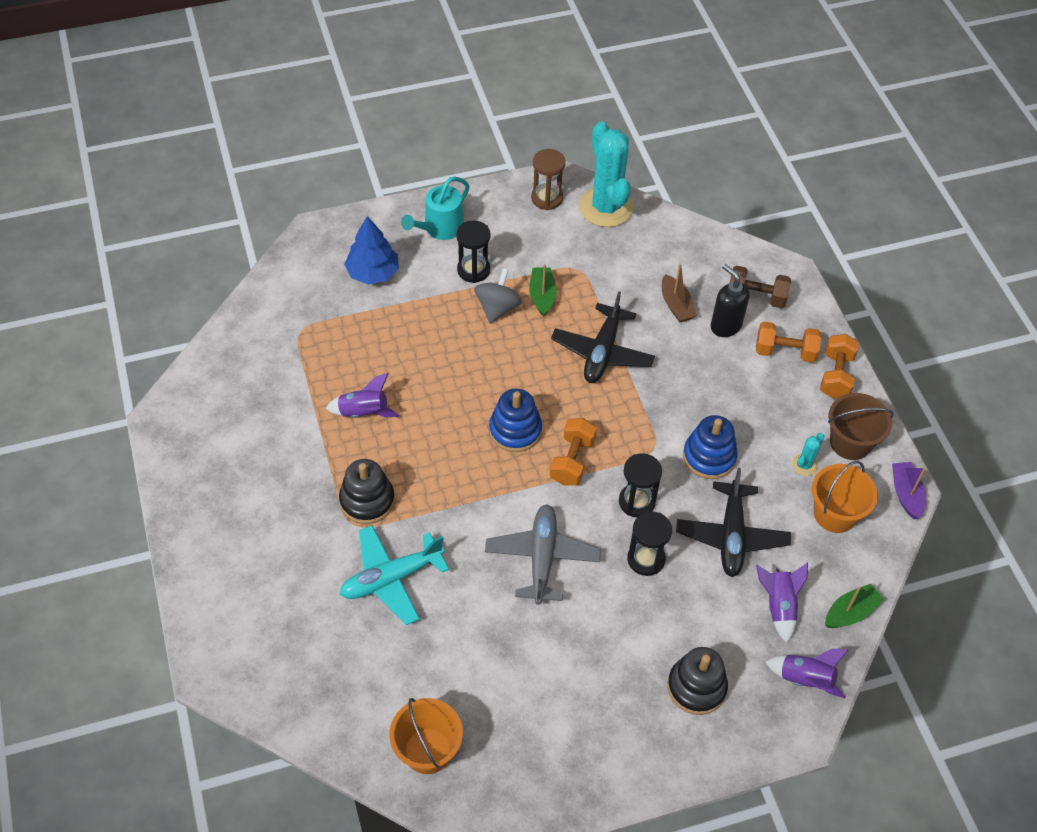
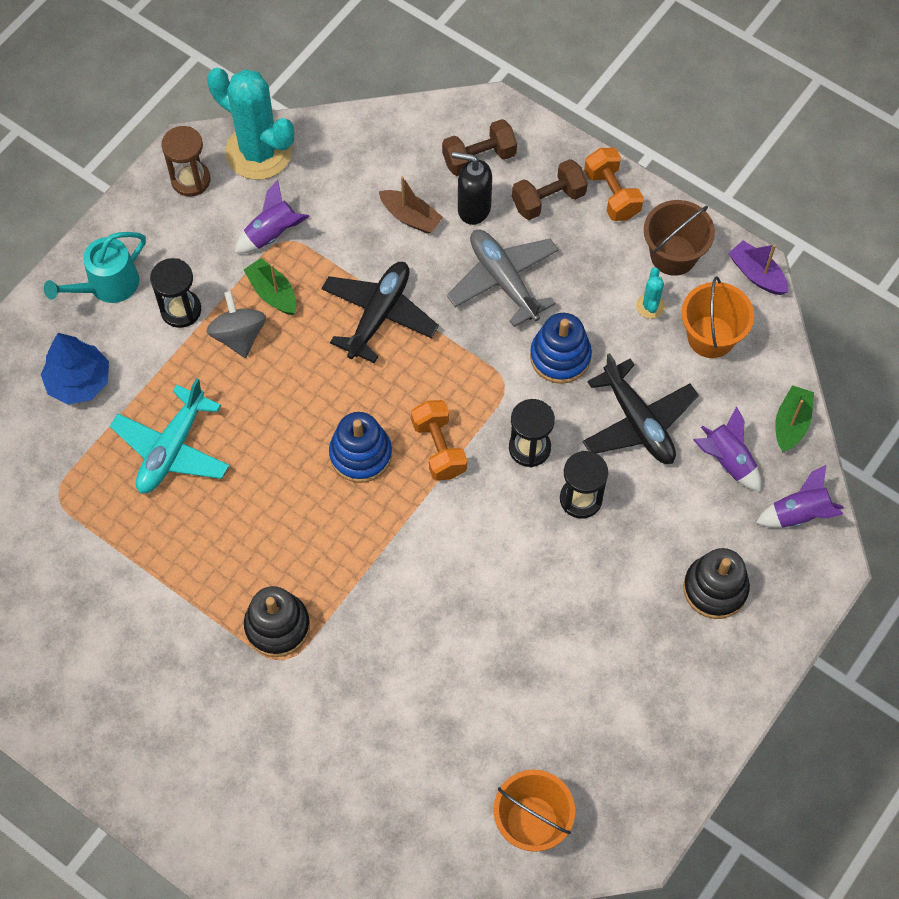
camera: 35 degrees left, 10 degrees up
purple rocket [326,373,400,418] -> purple rocket moved to [235,180,310,253]
turquoise plane [340,525,449,625] -> turquoise plane moved to [110,378,229,493]
turquoise watering can [401,177,469,240] -> turquoise watering can turned 45 degrees clockwise [44,232,146,303]
grey plane [485,505,601,605] -> grey plane moved to [447,230,559,327]
black plane [551,292,655,383] -> black plane turned 135 degrees counterclockwise [321,262,439,363]
orange dumbbell [756,321,821,363] -> brown dumbbell [512,159,588,220]

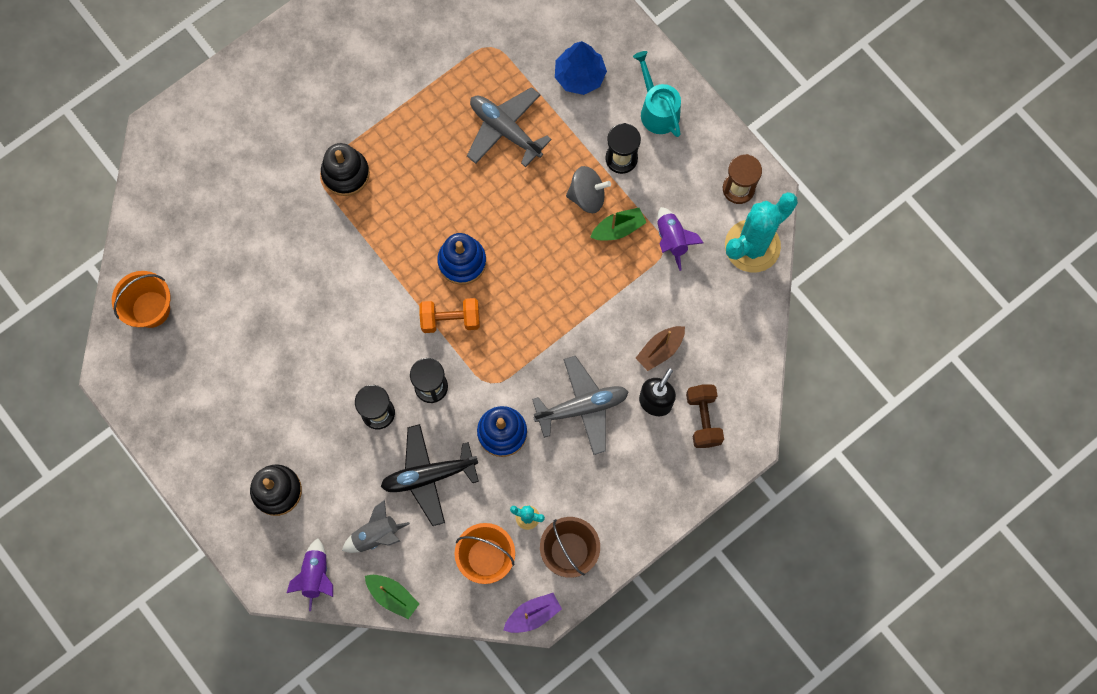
camera: 105 degrees right, 10 degrees up
turquoise plane [110,378,229,493] -> grey plane [467,87,552,167]
black plane [321,262,439,363] -> none
brown dumbbell [512,159,588,220] -> none
orange dumbbell [584,148,644,221] -> none
purple rocket [693,406,761,492] -> grey rocket [342,500,410,553]

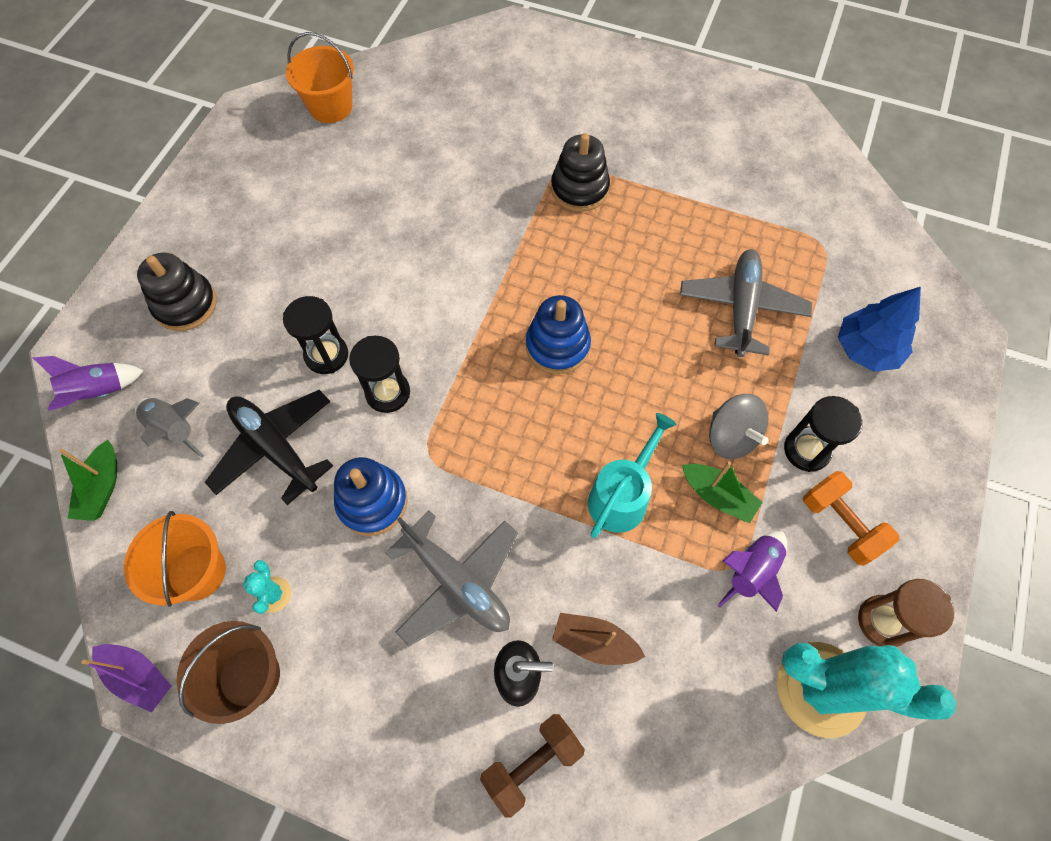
camera: 60 degrees right, 10 degrees down
orange dumbbell [419,298,480,333] -> orange dumbbell moved to [803,471,899,566]
turquoise watering can [633,51,681,137] -> turquoise watering can moved to [588,413,677,538]

